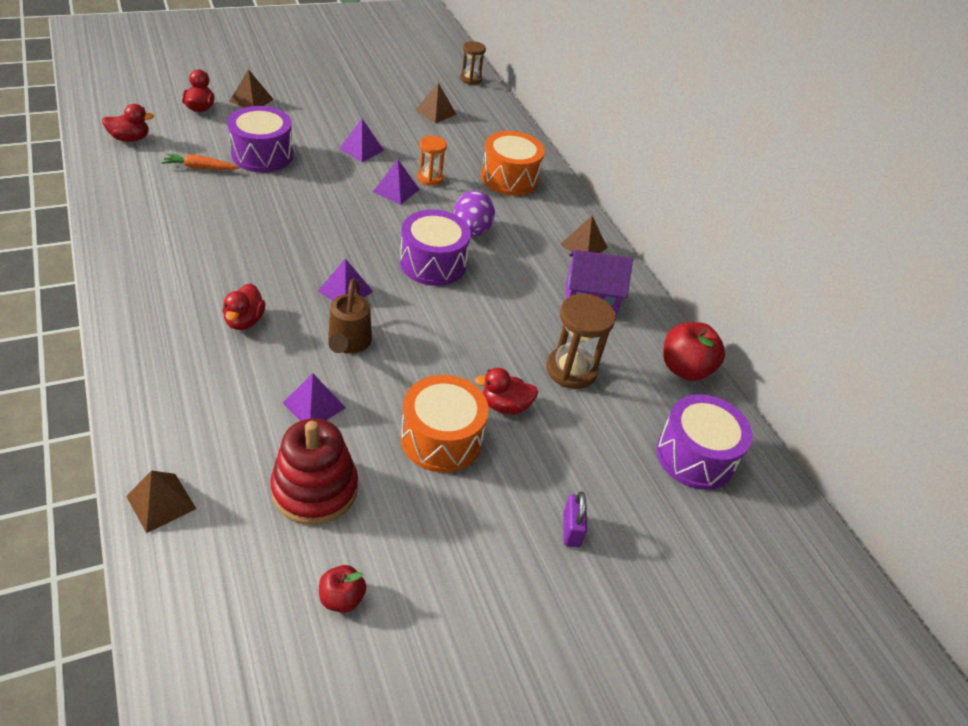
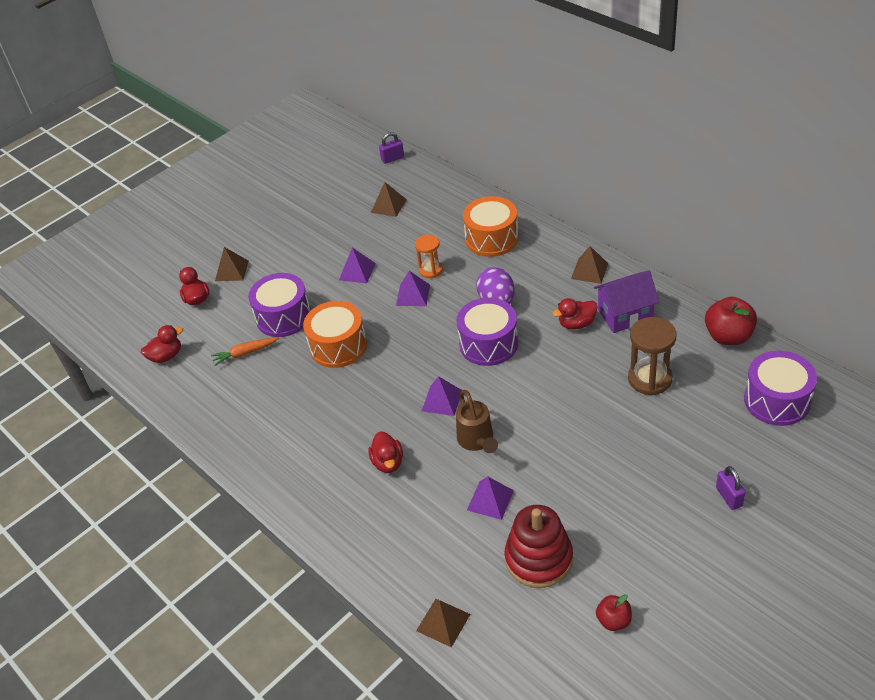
camera: 10 degrees left, 0 degrees up
orange drum [401,375,489,473] -> orange drum moved to [303,301,367,368]
brown hourglass [460,41,486,85] -> purple padlock [379,132,404,164]
red duck [475,368,538,414] -> red duck moved to [553,298,597,330]

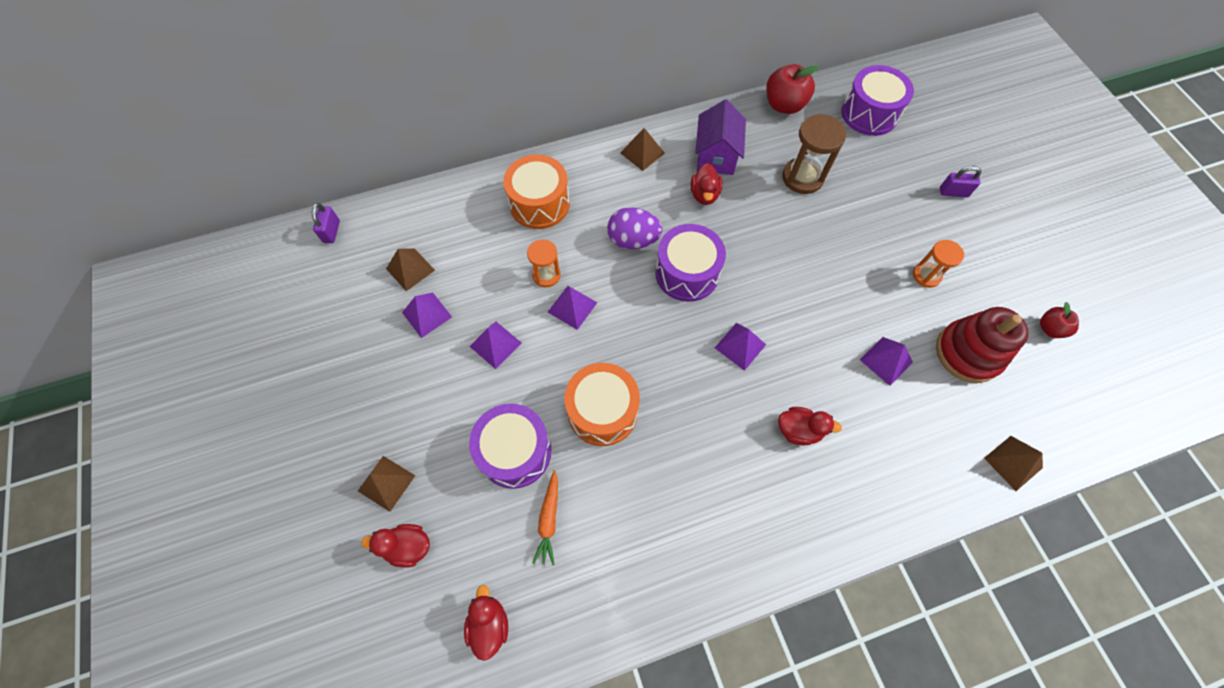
camera: 70 degrees left, 20 degrees up
brown watering can [456,390,498,453] -> none
none -> purple pyramid [402,292,452,338]
none -> orange hourglass [913,240,964,288]

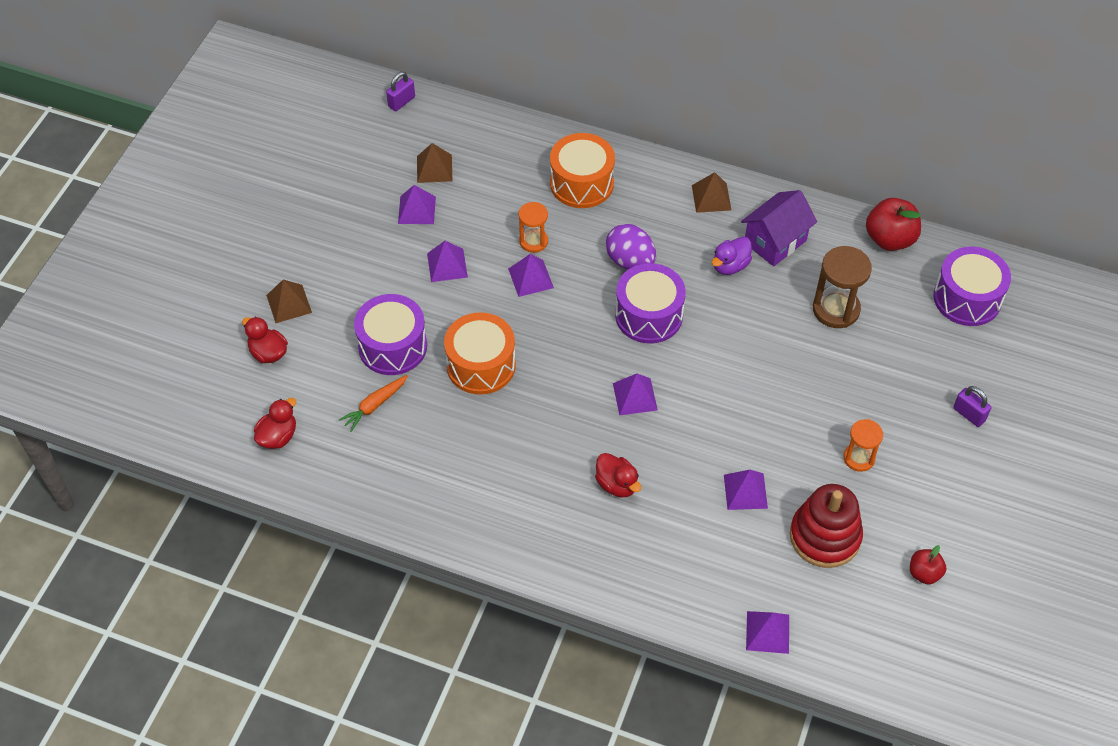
camera: 40 degrees right, 10 degrees down
red duck [691,163,723,205] -> purple duck [712,237,752,275]
brown pyramid [984,436,1043,491] -> purple pyramid [746,611,789,654]

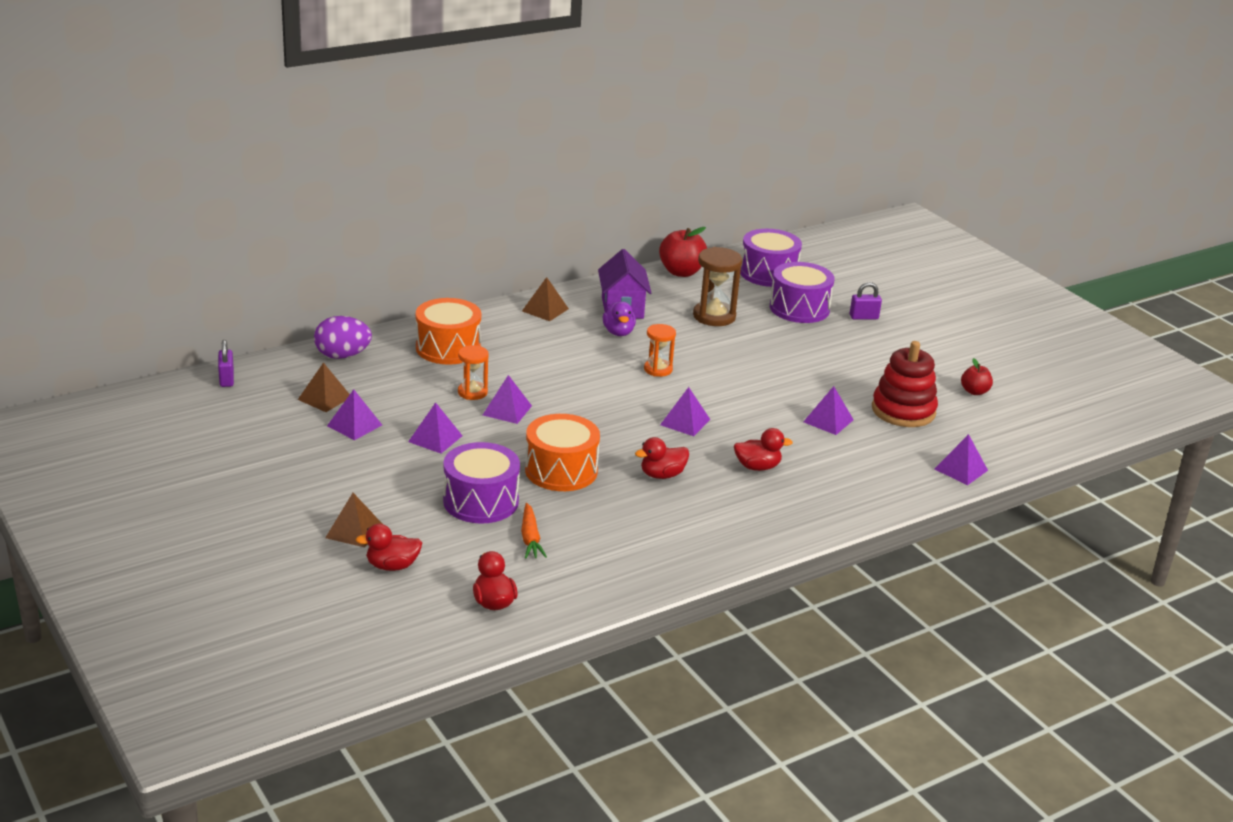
camera: 55 degrees left, 25 degrees down
purple egg [606,224,656,270] -> purple egg moved to [314,316,372,359]
purple drum [615,263,686,344] -> purple drum moved to [770,262,834,323]
orange hourglass [843,419,883,472] -> orange hourglass moved to [644,324,676,377]
none -> red duck [635,437,689,479]

